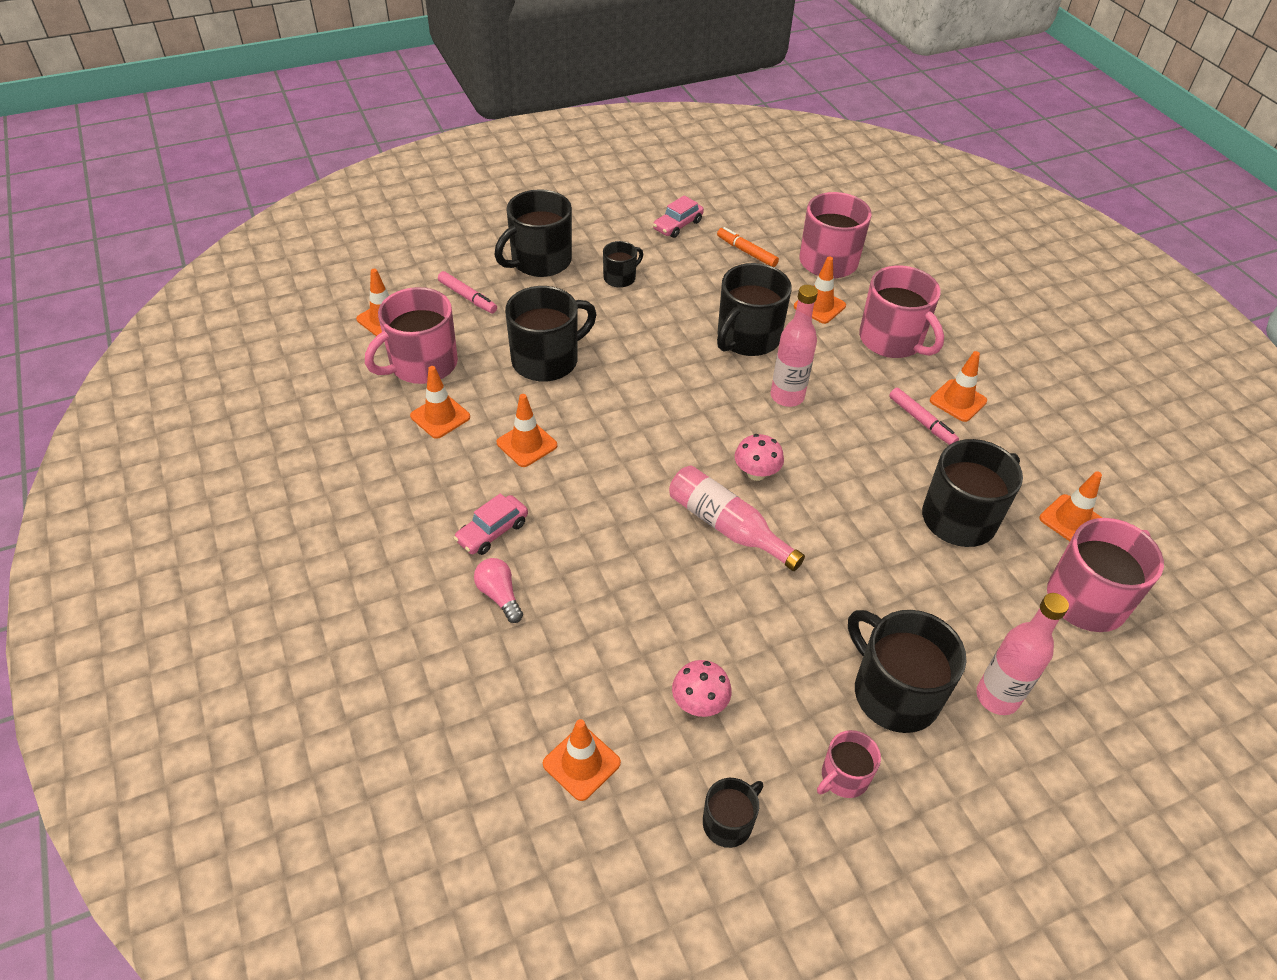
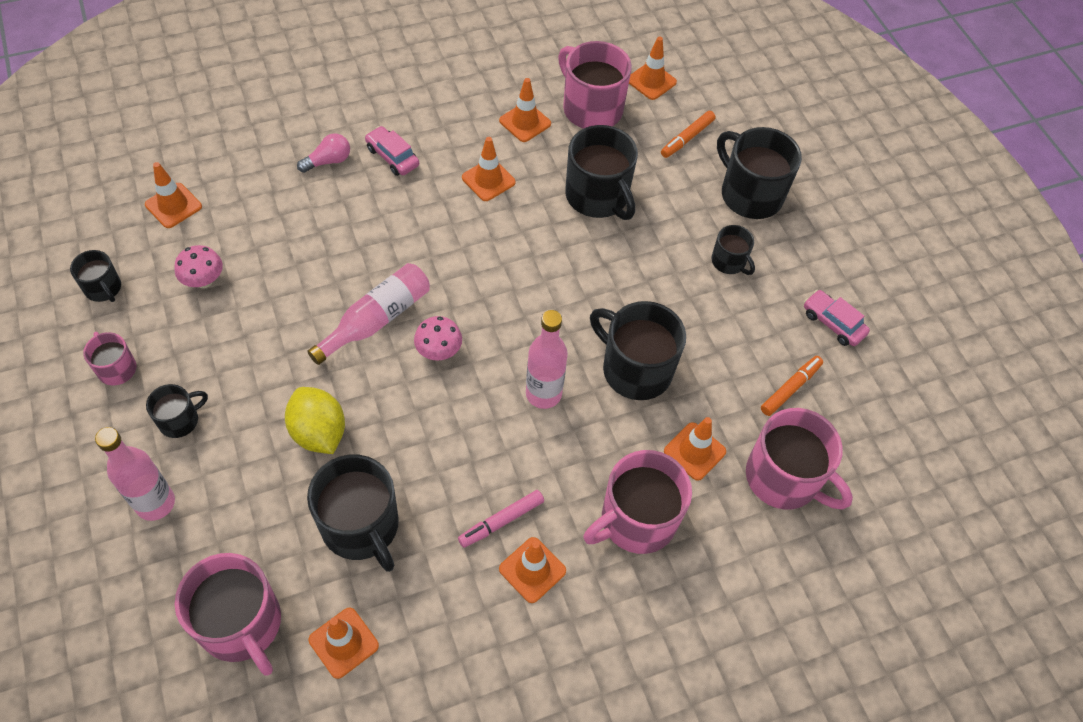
camera: 90 degrees right, 10 degrees up
pink marker [438,271,497,313] -> orange marker [661,111,716,158]
black mug [848,610,967,733] -> black mug [146,384,208,438], size x0.53
none -> yellow lemon [285,387,345,454]

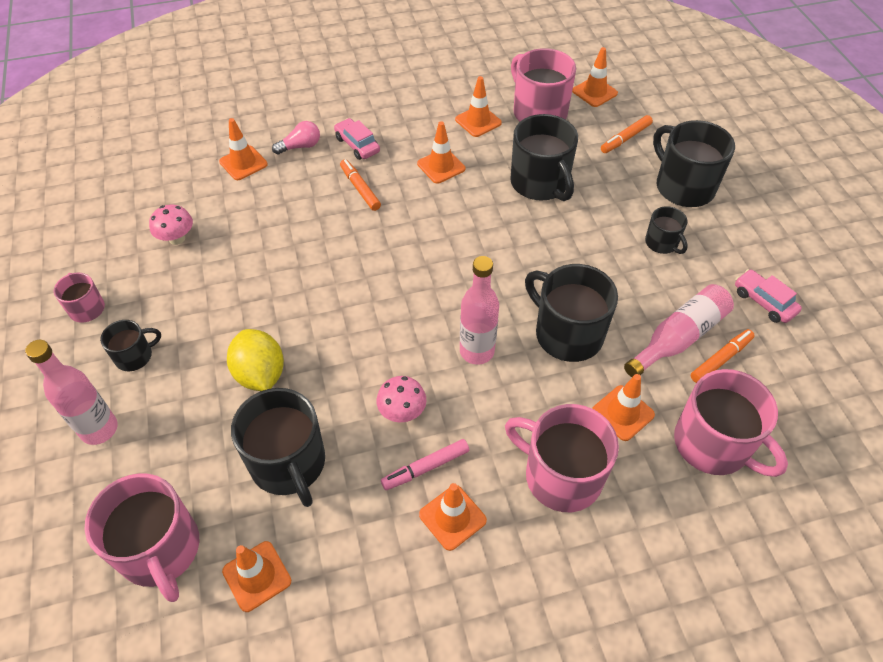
camera: 10 degrees right, 5 degrees down
black mug [70,250,121,302] -> none
orange traffic cone [145,162,202,228] -> orange traffic cone moved to [219,118,268,180]
pink bottle [307,263,430,365] -> pink bottle moved to [624,284,734,377]
pink mushroom [414,316,462,360] -> pink mushroom moved to [376,376,426,422]
pink mug [583,450,692,554] -> pink mug turned 60 degrees clockwise [505,404,619,512]
none -> orange marker [340,159,381,211]

